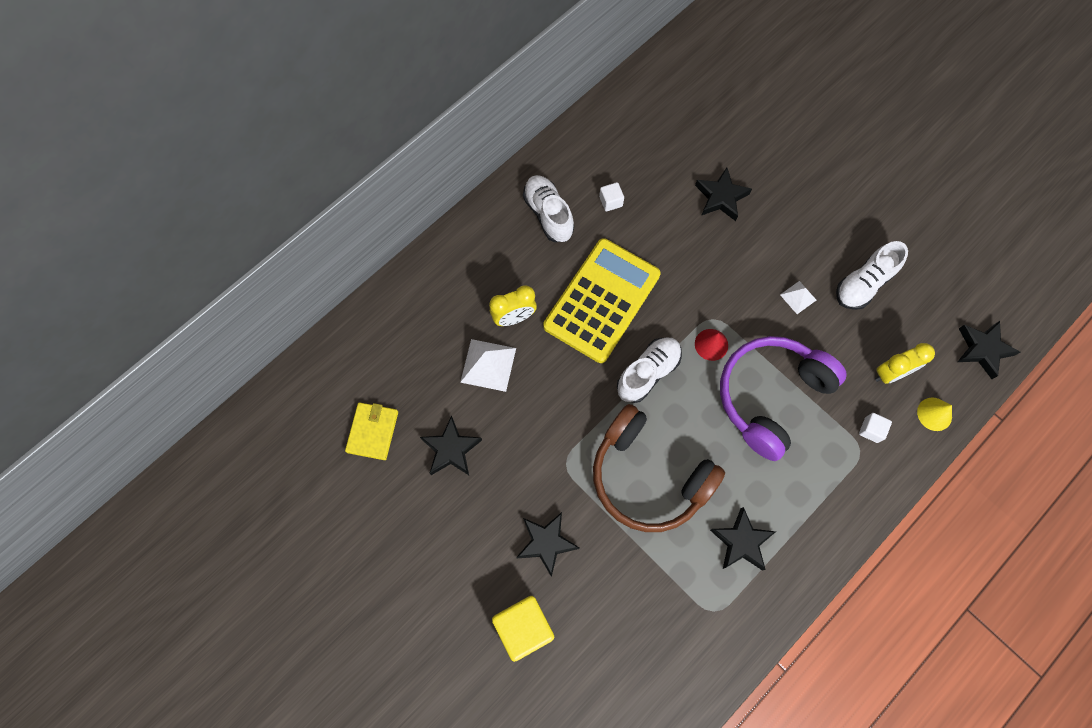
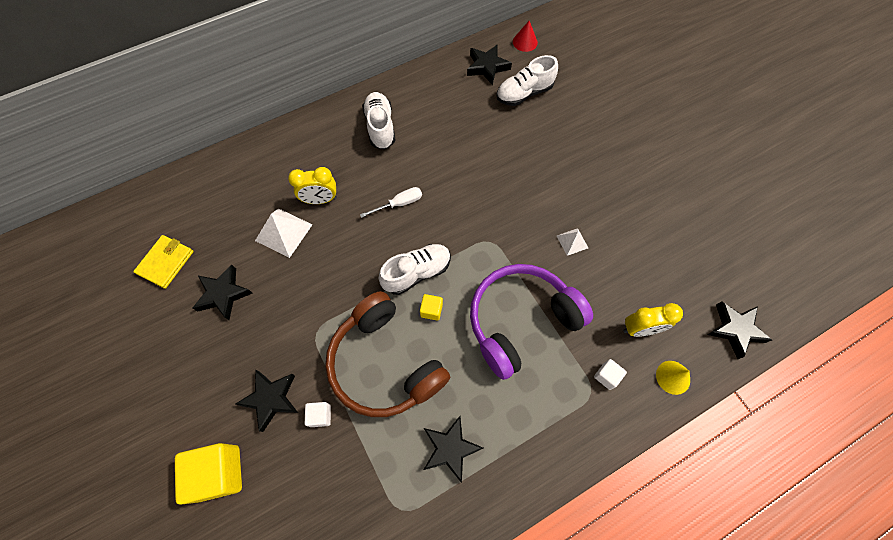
camera: 15 degrees right, 5 degrees down
yellow calculator [543,238,661,363] -> white screwdriver [360,187,422,218]
white cube [599,182,624,212] -> white cube moved to [305,402,331,427]
black star [695,167,752,221] -> black star moved to [467,44,512,85]
red cone [695,329,728,361] -> red cone moved to [513,21,538,52]
white shoe [836,241,908,310] -> white shoe moved to [496,55,558,106]
none -> yellow cube [420,294,443,321]

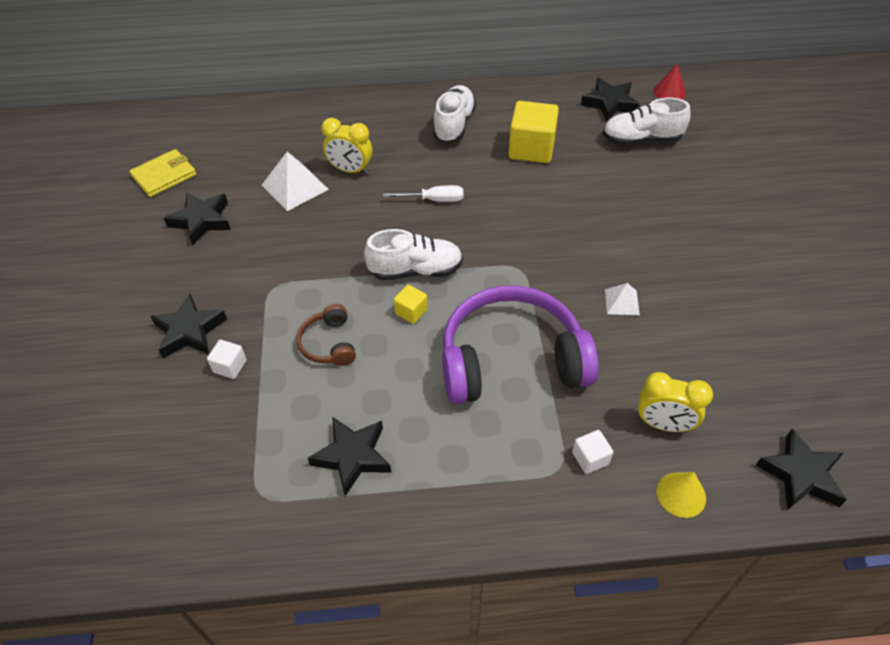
camera: 25 degrees right, 15 degrees down
yellow cube [175,443,242,505] -> yellow cube moved to [509,101,559,163]
brown headphones [325,291,450,417] -> brown headphones [296,304,356,366], size x0.45

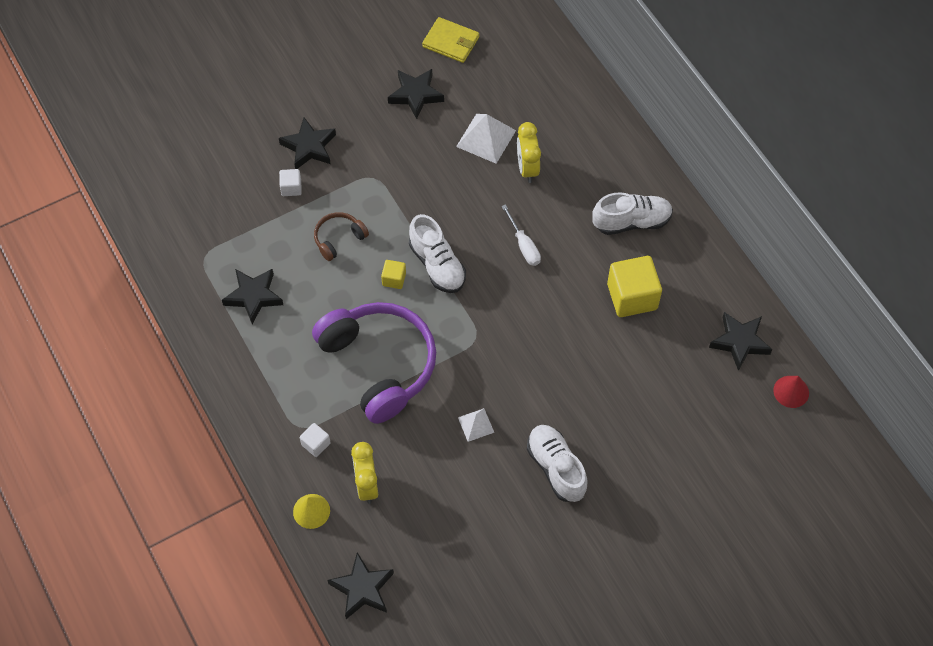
camera: 65 degrees right, 10 degrees up
white shoe [602,98,691,145] -> white shoe moved to [527,425,587,502]

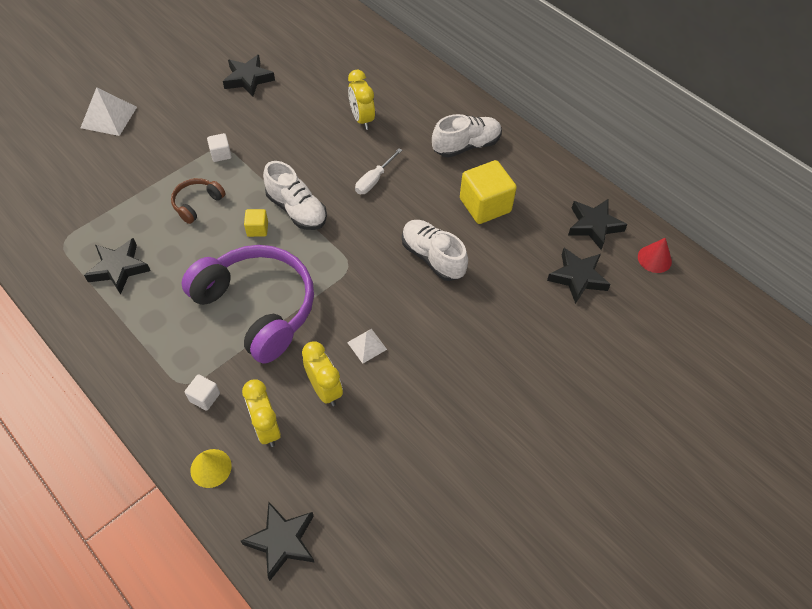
camera: 15 degrees left, 5 degrees down
black star [279,117,336,169] -> black star moved to [547,248,611,304]
white cube [279,169,302,196] -> white cube moved to [207,133,232,162]
yellow wallet [422,17,479,63] -> none
white pyramid [456,114,516,164] -> white pyramid moved to [80,87,137,136]
white screwdriver [501,204,541,266] -> white screwdriver turned 75 degrees clockwise [355,148,402,194]
white shoe [527,425,587,502] -> white shoe moved to [402,220,468,281]
none -> yellow clock [302,341,343,406]

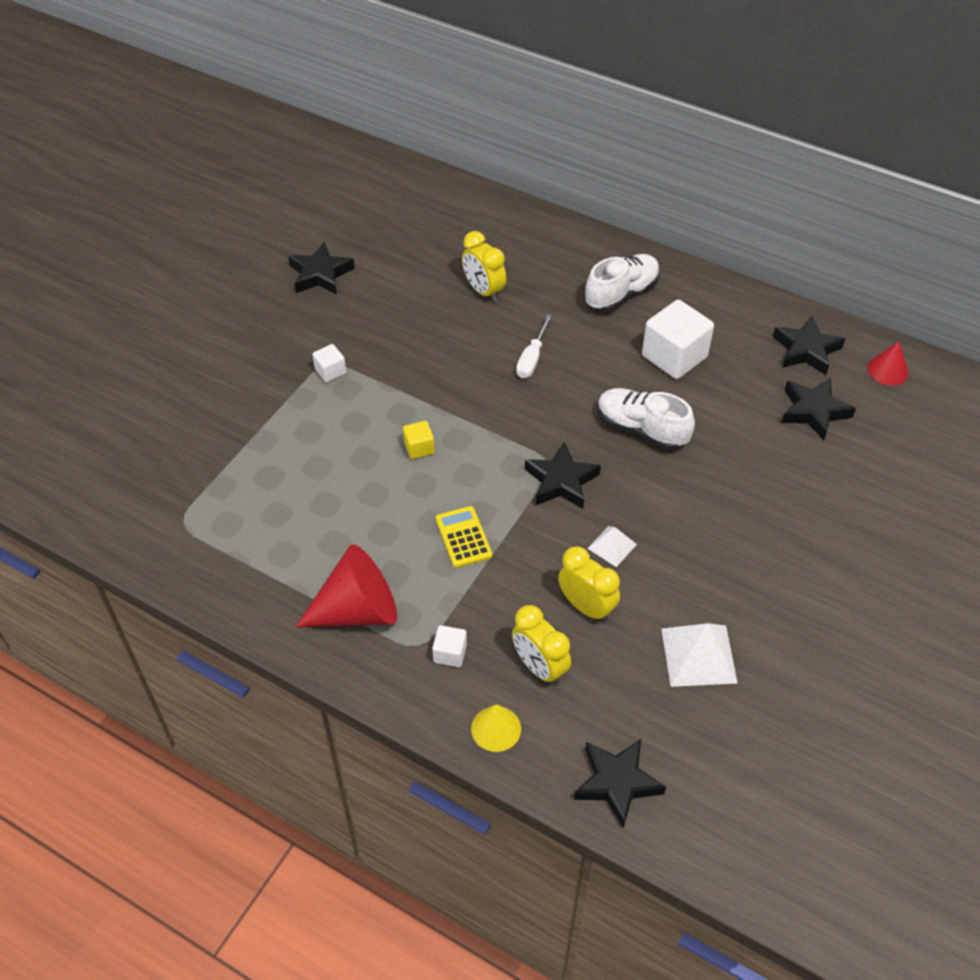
camera: 15 degrees left, 5 degrees down
white pyramid [80,87,137,136] -> white pyramid moved to [661,623,738,687]
black star [84,238,151,295] -> black star moved to [525,442,601,509]
brown headphones [171,178,225,224] -> none
purple headphones [181,245,314,363] -> yellow calculator [436,506,492,568]
white shoe [263,161,327,230] -> none
yellow cube [460,160,517,224] -> white cube [642,300,714,379]
none -> red cone [296,544,397,627]

